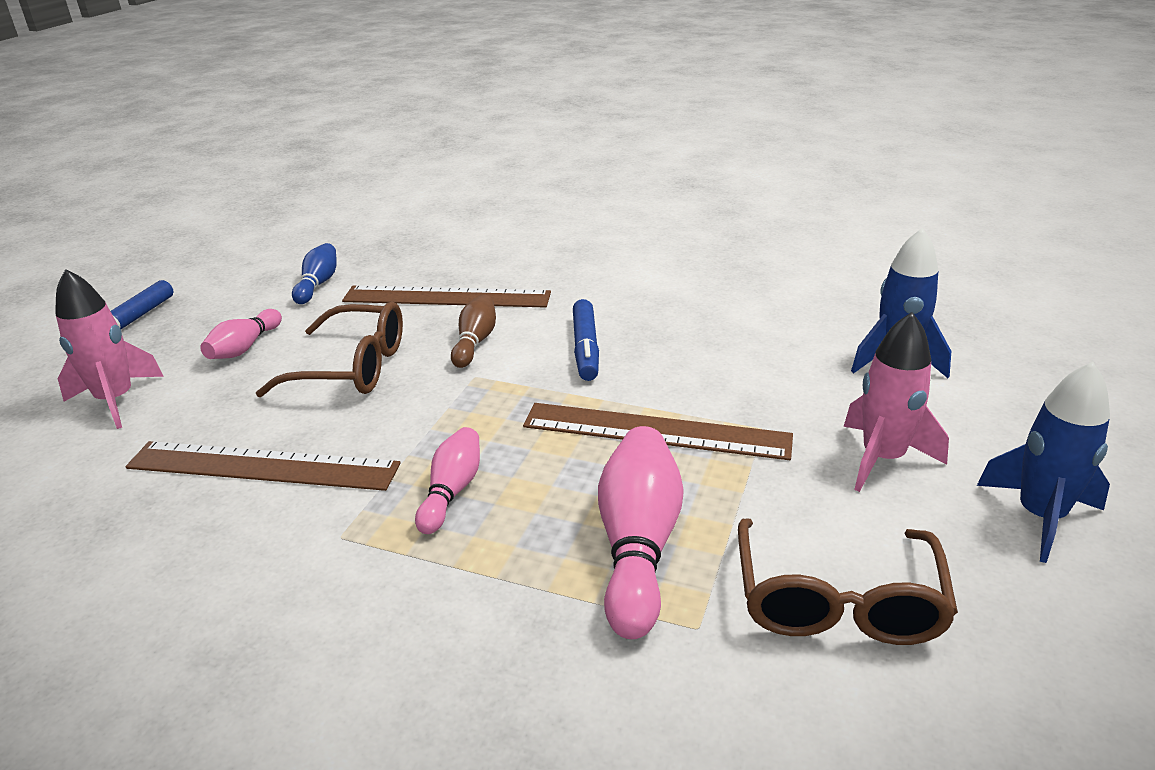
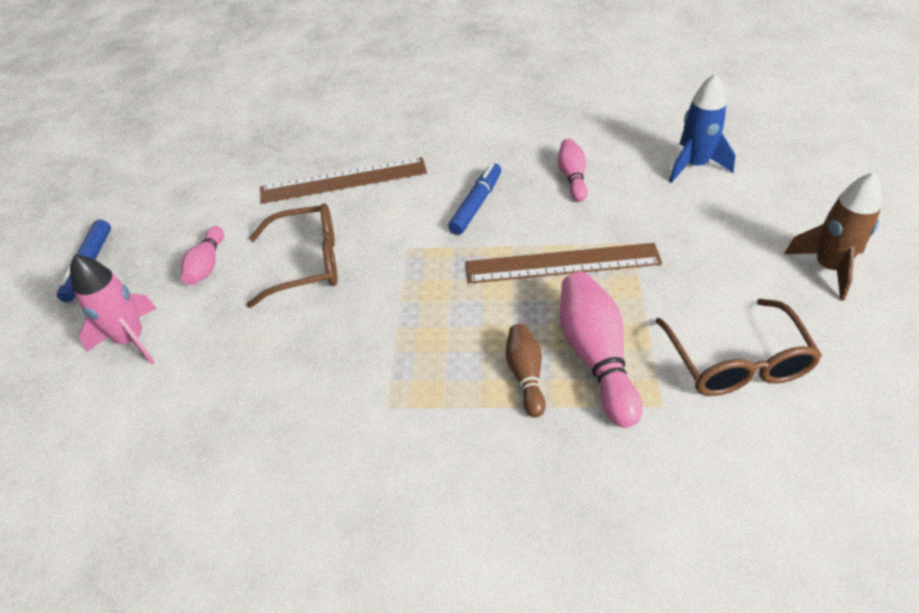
camera: 15 degrees left, 15 degrees up
brown ruler [125,441,401,491] -> none
blue bowling pin [292,243,337,304] -> none
pink bowling pin [415,427,480,534] -> pink bowling pin moved to [558,139,588,202]
brown bowling pin [451,294,496,368] -> brown bowling pin moved to [506,324,546,418]
blue marker [573,299,599,381] -> blue marker turned 135 degrees counterclockwise [448,163,501,235]
pink rocket [844,312,949,492] -> none
blue rocket [977,362,1110,563] -> brown rocket [784,172,882,301]

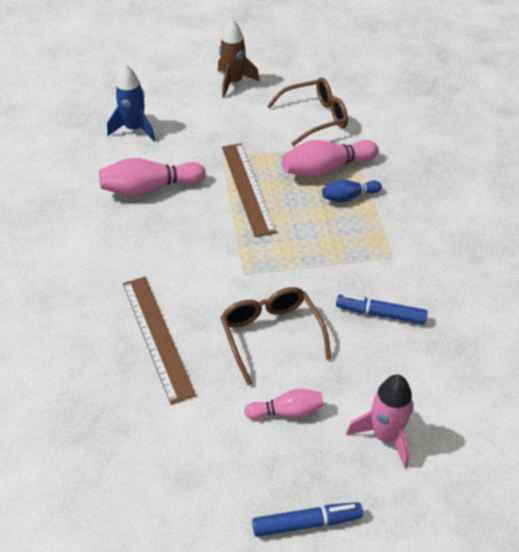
camera: 105 degrees left, 0 degrees up
blue marker [448,163,501,235] -> blue marker moved to [336,294,428,324]
brown bowling pin [506,324,546,418] -> blue bowling pin [322,180,382,202]
pink bowling pin [558,139,588,202] -> pink bowling pin [99,158,206,196], size x1.70

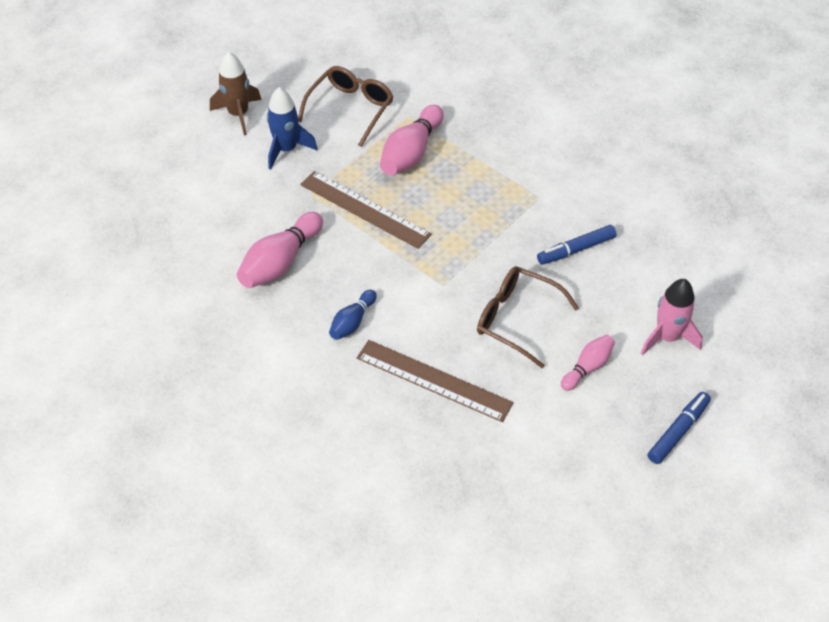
camera: 40 degrees left, 5 degrees up
blue rocket [107,64,155,141] -> blue rocket moved to [267,87,318,169]
blue bowling pin [322,180,382,202] -> blue bowling pin moved to [329,290,377,340]

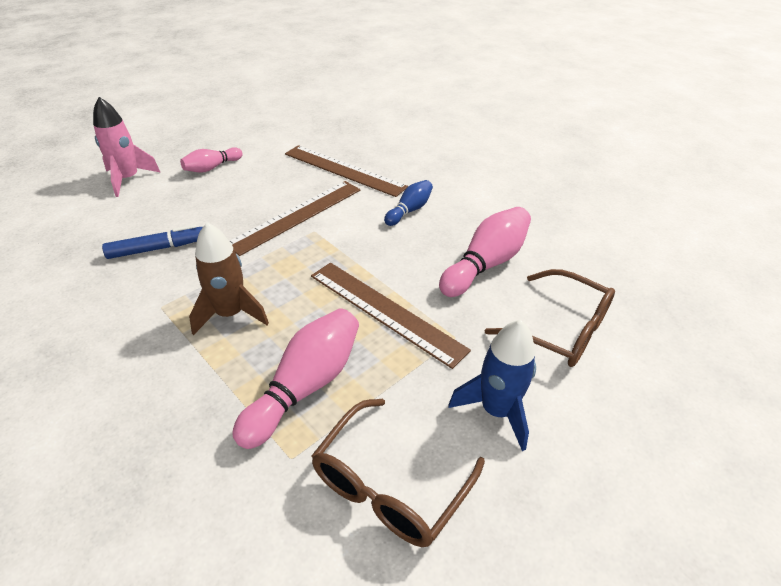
camera: 175 degrees left, 10 degrees down
brown rocket [210,51,261,135] -> brown rocket moved to [189,223,269,335]
brown glasses [477,266,579,368] -> brown glasses moved to [485,269,615,367]
blue marker [648,392,711,464] -> none
none -> brown ruler [229,181,360,256]

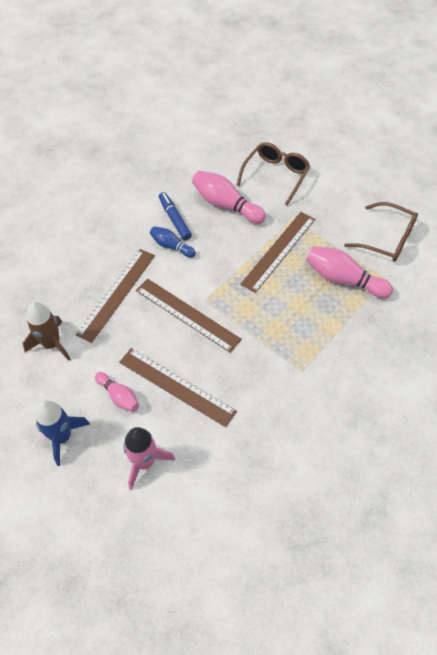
camera: 95 degrees left, 15 degrees up
blue marker [102,225,203,259] -> blue marker moved to [159,192,192,240]
brown rocket [189,223,269,335] -> brown rocket moved to [23,302,71,361]
blue rocket [448,320,536,451] -> blue rocket moved to [35,401,90,466]
none -> brown ruler [119,348,237,427]

